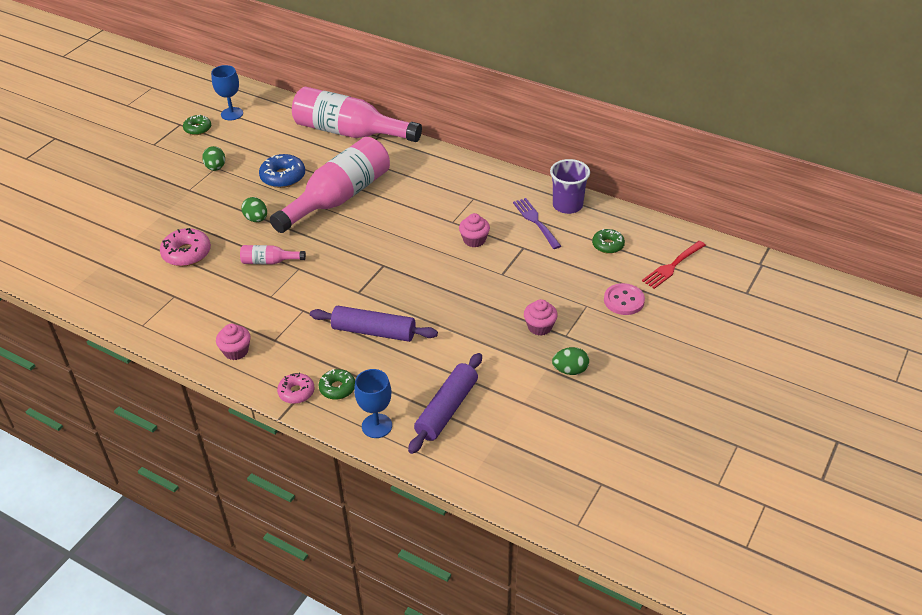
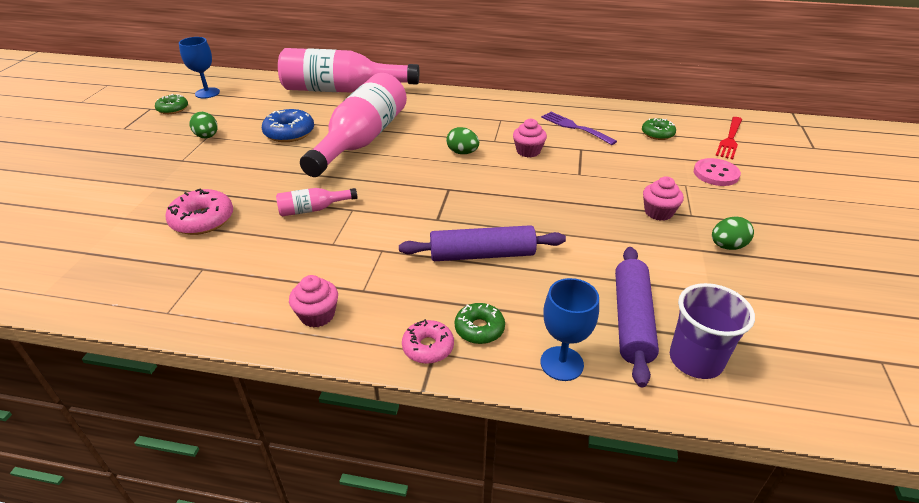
camera: 20 degrees left, 5 degrees down
green egg [241,197,267,222] -> green egg moved to [446,127,479,154]
purple cup [550,159,590,214] -> purple cup moved to [670,283,755,379]

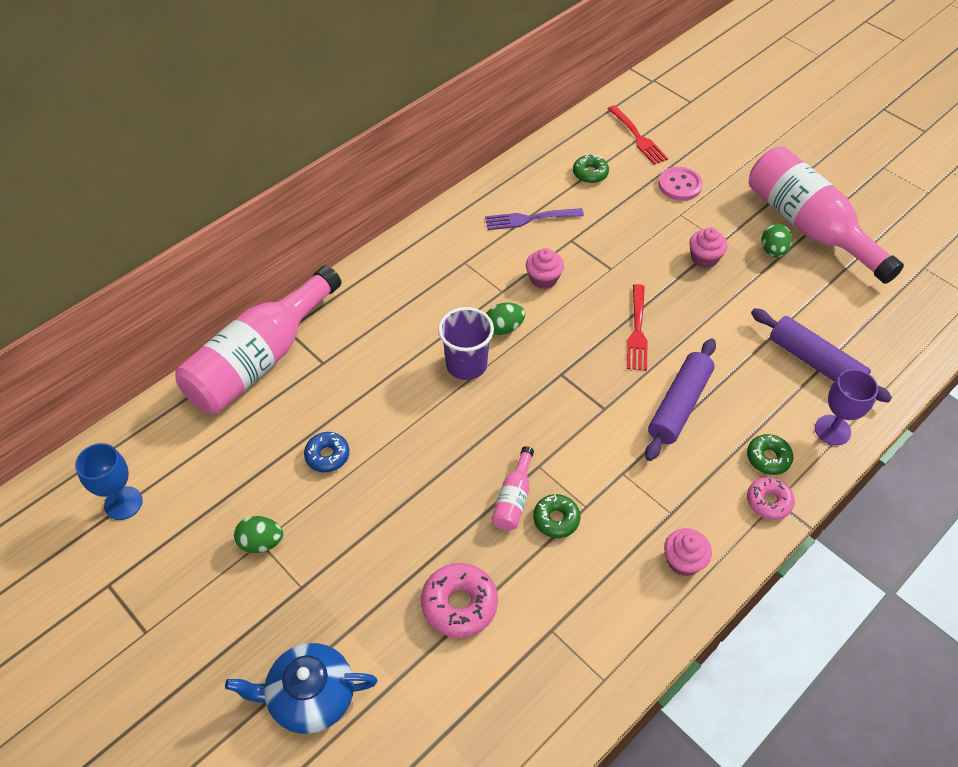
camera: 55 degrees left, 15 degrees up
green donut [155,94,188,114] -> green donut moved to [533,494,580,538]
blue donut [262,109,314,142] -> blue donut [304,432,349,472], size x0.65
pink bottle [300,73,407,177] -> pink bottle moved to [749,146,904,284]
blue goblet [540,278,599,381] -> purple goblet [815,369,878,445]
purple cup [670,283,755,379] -> purple cup moved to [438,307,494,380]
none -> blue teapot [225,643,377,734]
none -> red fork [627,284,648,371]

